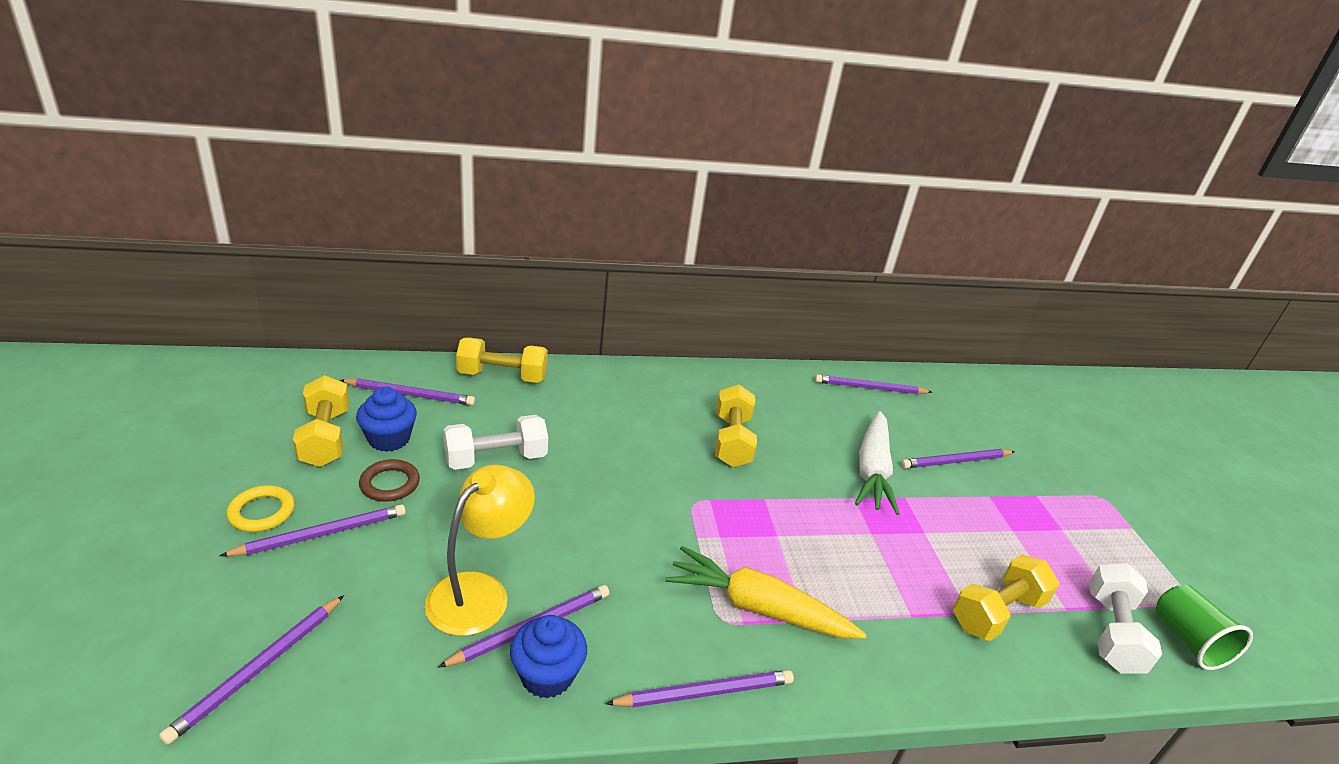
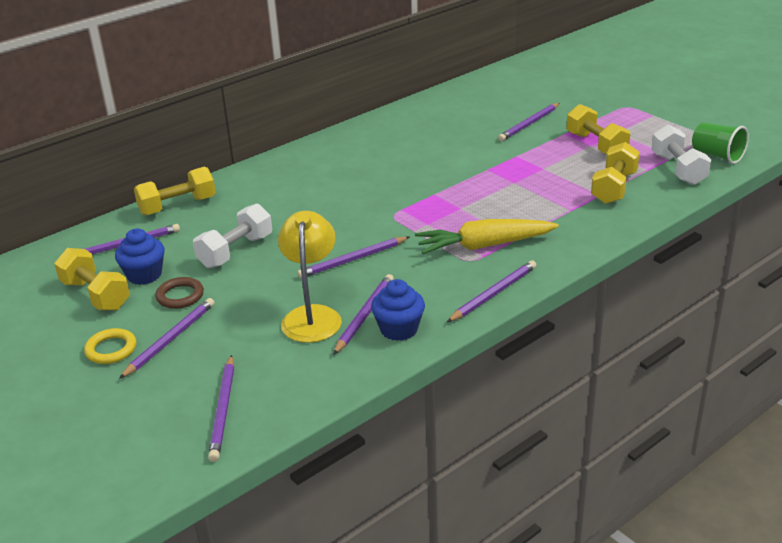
camera: 25 degrees left, 0 degrees up
yellow dumbbell [715,385,757,467] -> yellow dumbbell moved to [567,104,630,154]
purple pencil [815,374,932,394] -> purple pencil moved to [297,236,409,278]
white carrot [855,411,900,515] -> none

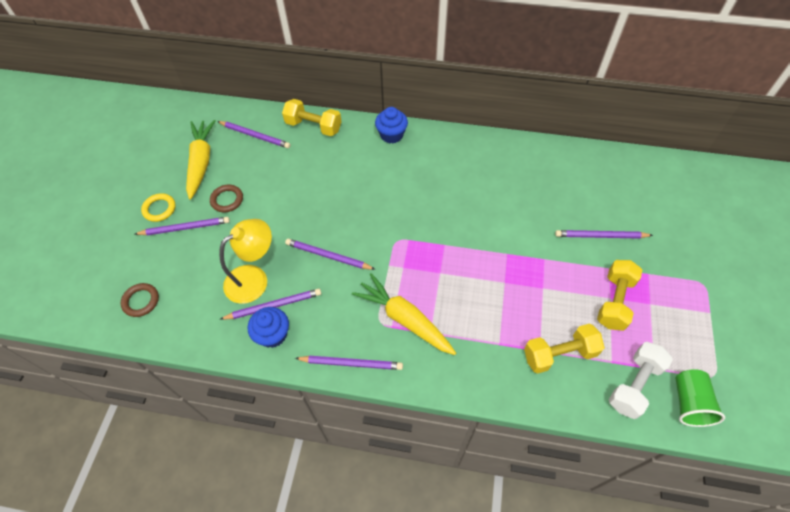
camera: 50 degrees right, 25 degrees up
yellow dumbbell [54,248,130,310] -> yellow carrot [186,120,215,200]
blue cupcake [115,228,164,285] -> blue cupcake moved to [375,107,408,144]
white dumbbell [193,204,272,268] -> none
purple pencil [208,355,234,462] -> brown ring [121,283,159,317]

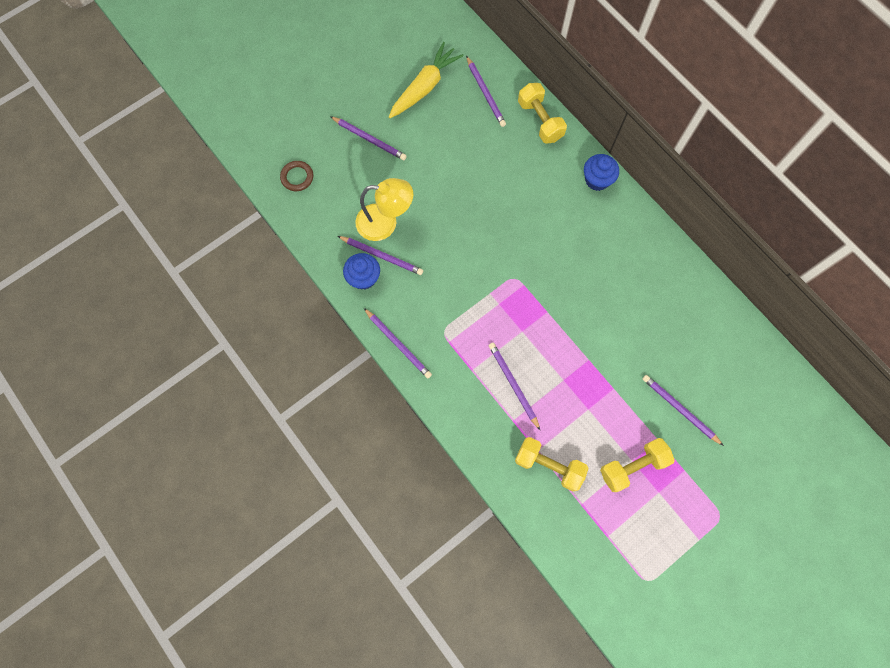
camera: 40 degrees right, 15 degrees up
yellow ring [141,193,176,222] -> none
brown ring [210,185,243,212] -> none
purple pencil [285,238,376,270] -> purple pencil moved to [488,343,540,430]
yellow carrot [352,273,456,355] -> none
white dumbbell [609,342,673,419] -> none
green cup [675,369,725,427] -> none

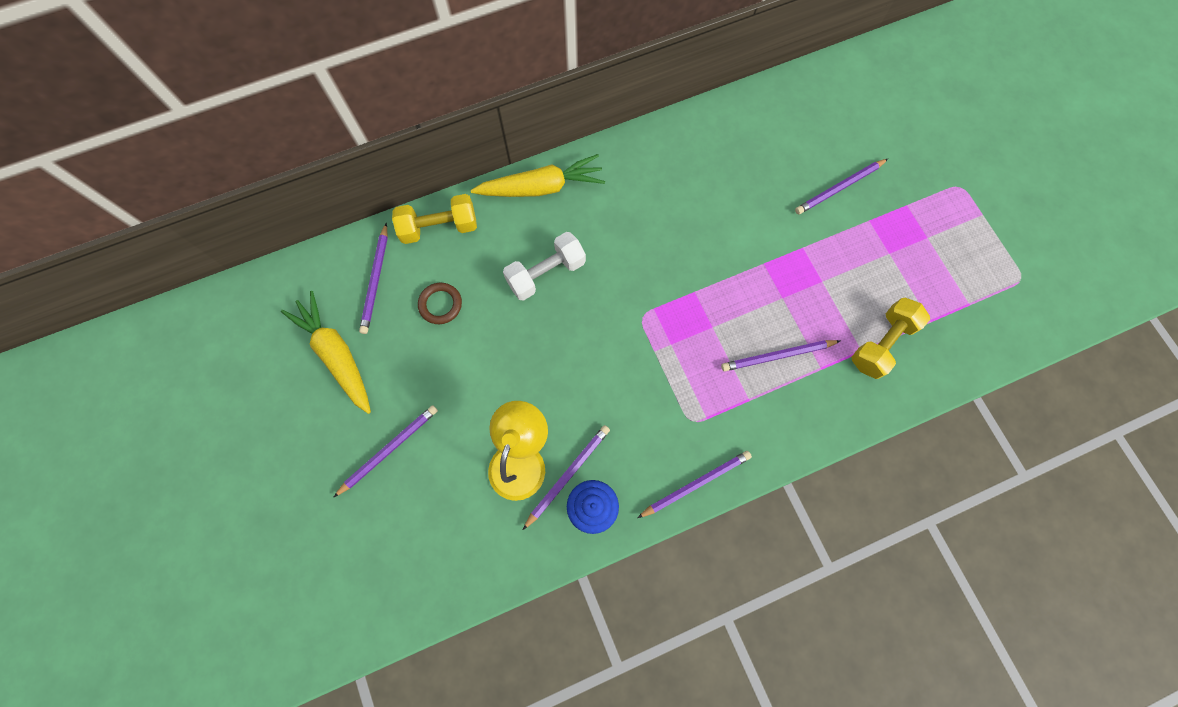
camera: 75 degrees left, 0 degrees up
brown ring [280,161,313,191] -> brown ring moved to [418,283,462,324]
purple pencil [466,56,506,127] -> purple pencil turned 105 degrees clockwise [359,223,388,334]
blue cupcake [584,154,619,191] -> yellow carrot [471,154,605,197]
yellow dumbbell [600,438,675,492] -> none
none -> white dumbbell [503,232,586,301]

